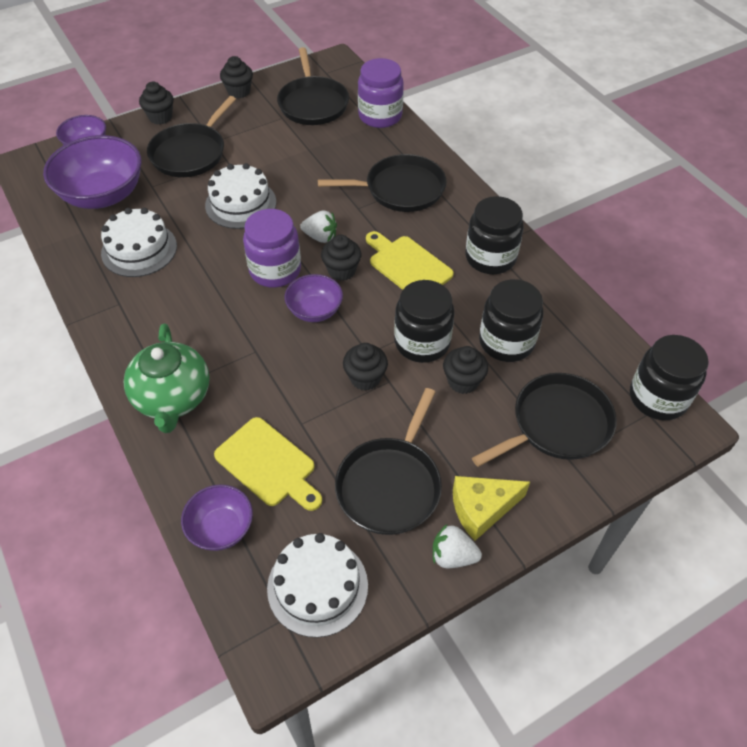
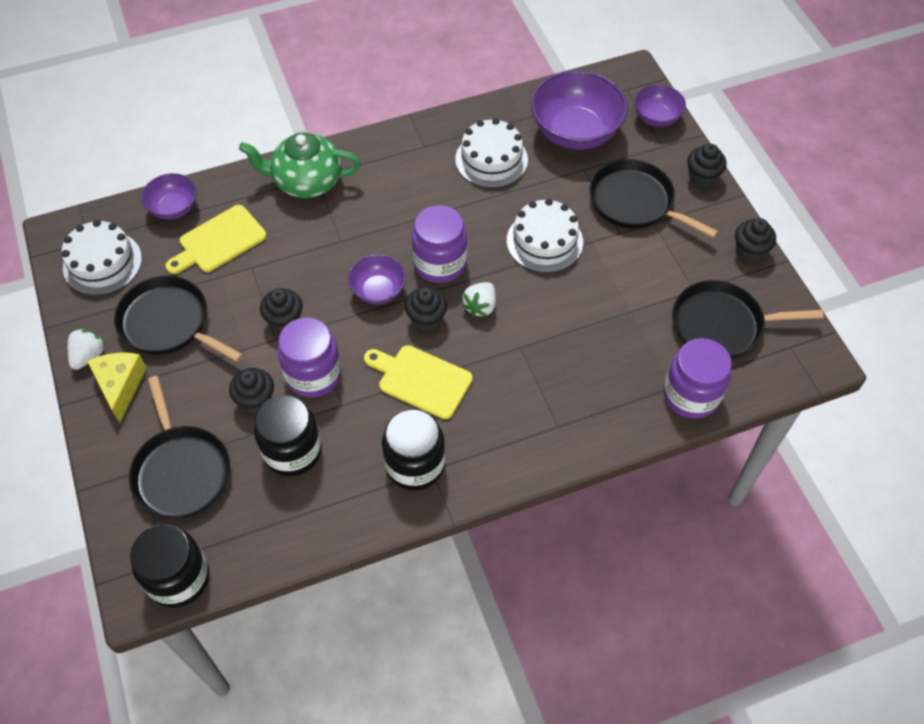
camera: 100 degrees right, 5 degrees up
black pan [318,154,447,212] -> none
yellow cutting board [366,231,454,290] -> yellow cutting board turned 120 degrees counterclockwise [364,345,473,419]
black jar [394,280,455,363] -> purple jar [278,317,341,397]

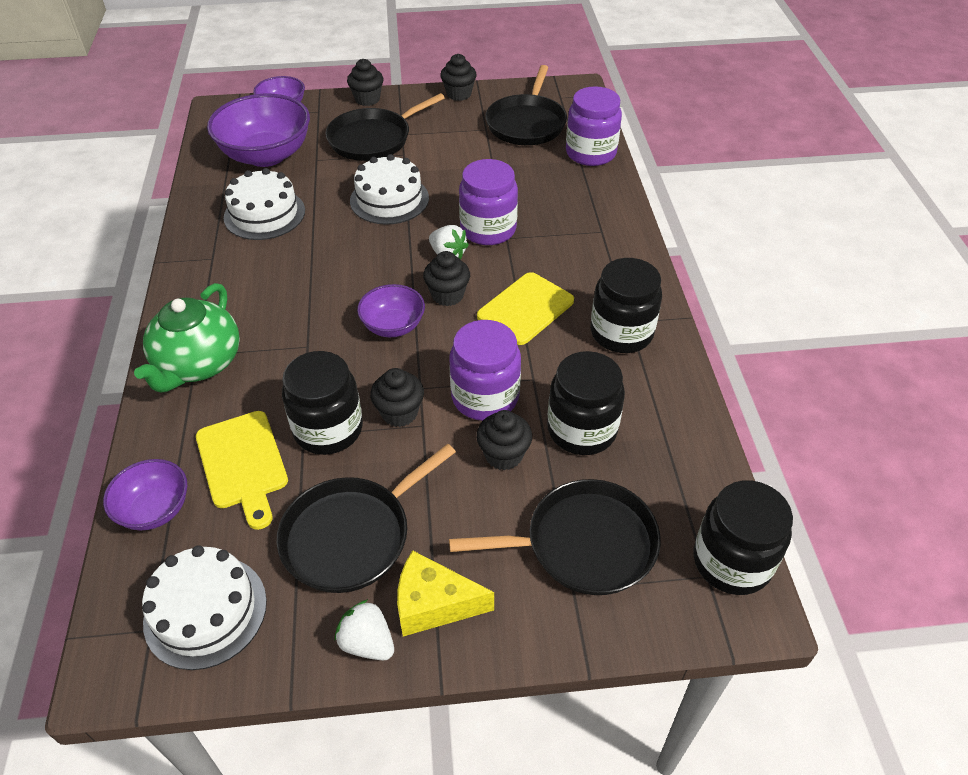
camera: 75 degrees left, 10 degrees down
purple jar [412,205,467,283] -> purple jar moved to [459,159,518,245]
none -> black jar [282,351,363,455]

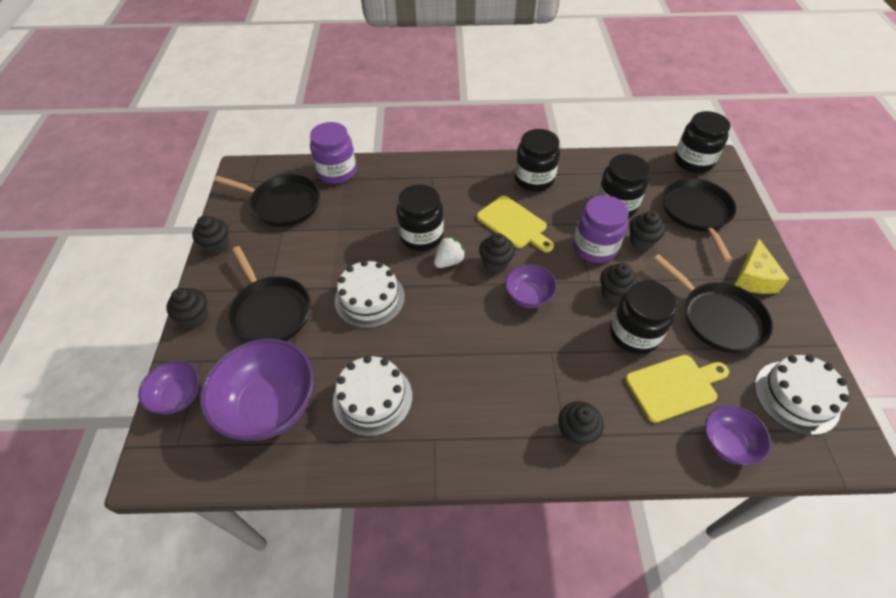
camera: 85 degrees left, 5 degrees up
green teapot [134,283,240,392] -> black cupcake [559,401,604,447]
white strawberry [335,599,394,660] -> none
purple jar [459,159,518,245] -> black jar [396,185,444,251]

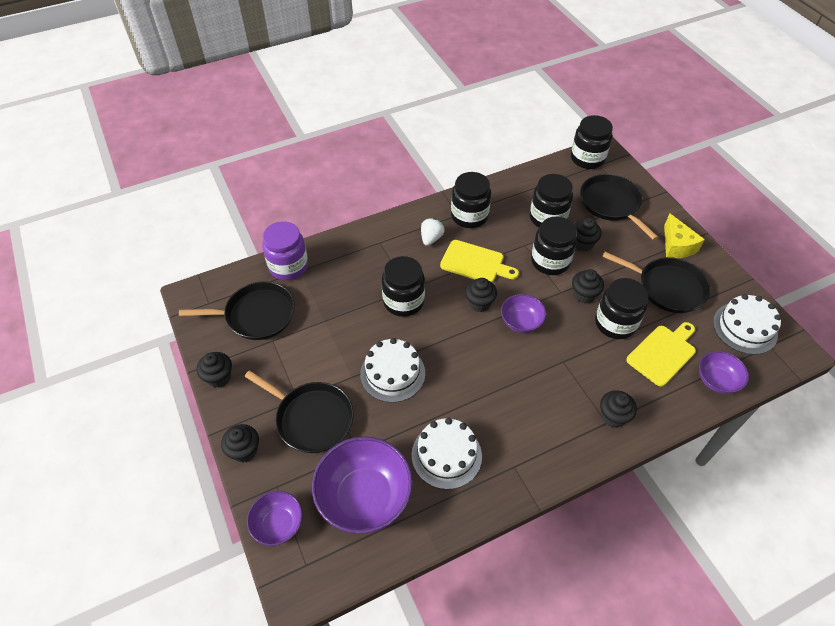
camera: 25 degrees left, 0 degrees up
white strawberry [434,236,466,268] -> white strawberry moved to [421,218,445,246]
purple jar [573,195,629,263] -> black jar [531,217,577,275]

